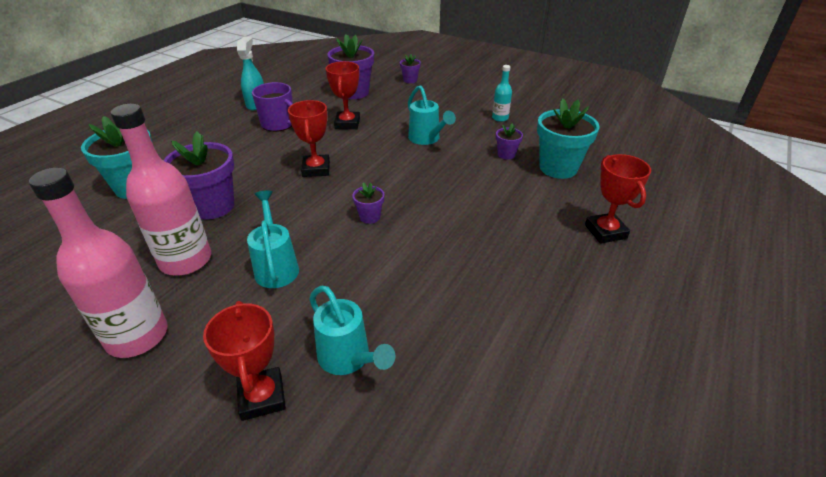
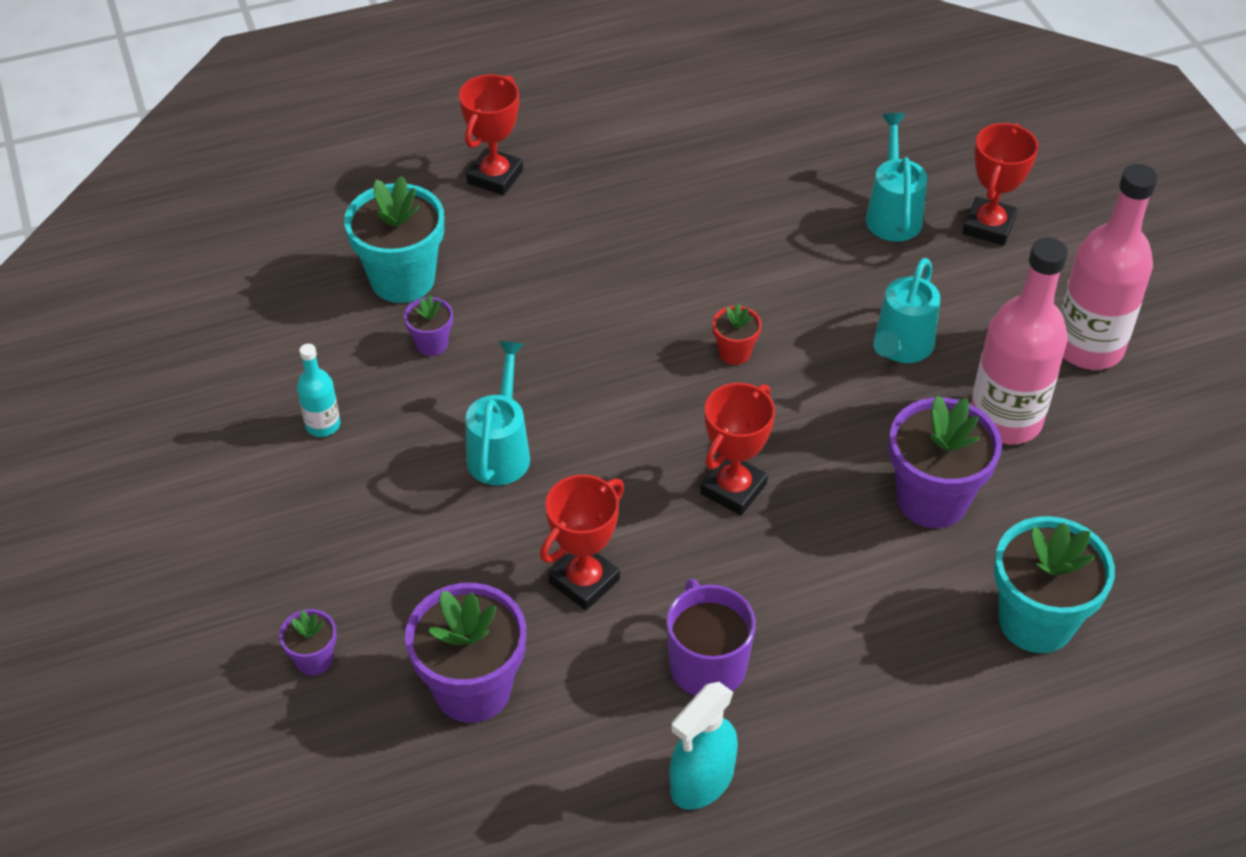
camera: 140 degrees left, 10 degrees up
purple flower pot [352,183,384,224] -> red flower pot [712,303,762,365]

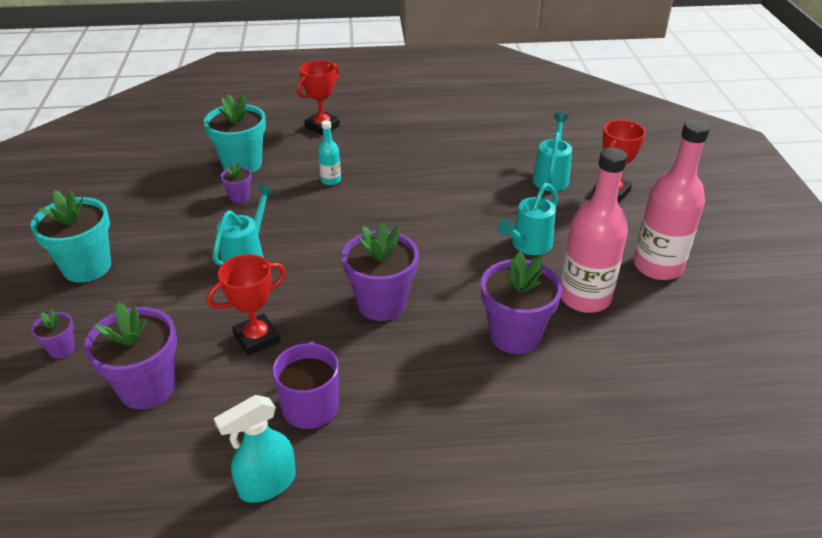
camera: 15 degrees right, 10 degrees down
turquoise bottle [297,344,340,437] -> turquoise bottle moved to [318,120,341,185]
red trophy [700,383,775,515] -> purple flower pot [342,222,419,321]
red flower pot [712,303,762,365] -> none
turquoise flower pot [994,516,1115,653] -> turquoise flower pot moved to [30,190,111,283]

